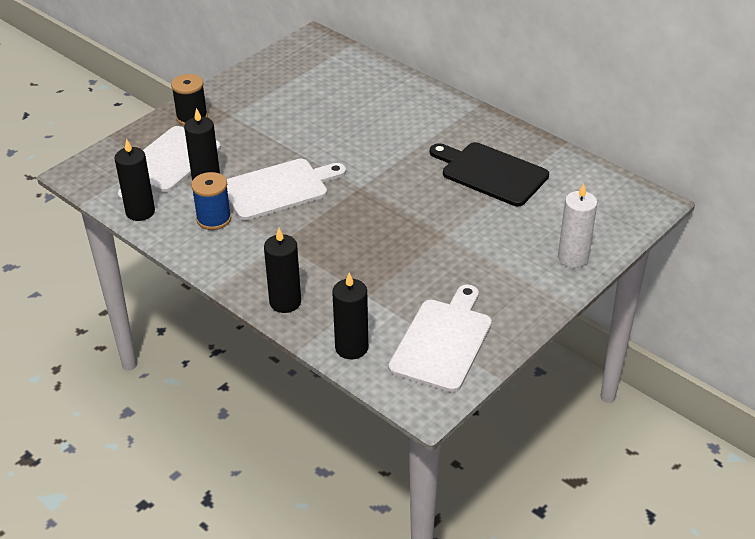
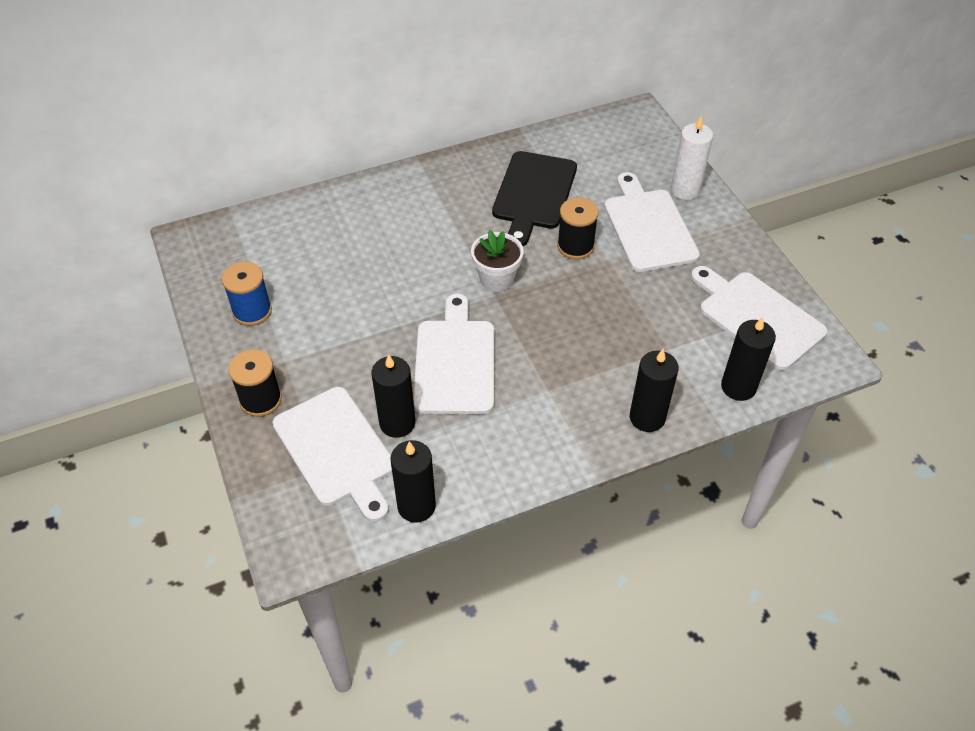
camera: 65 degrees left, 10 degrees up
blue spool [191,172,231,230] -> blue spool moved to [222,262,272,326]
black cutting board [430,142,549,206] -> black cutting board turned 45 degrees counterclockwise [492,151,577,246]
none -> white flower pot [471,230,524,292]
none -> black spool [557,197,599,260]
none -> white cutting board [604,172,700,272]

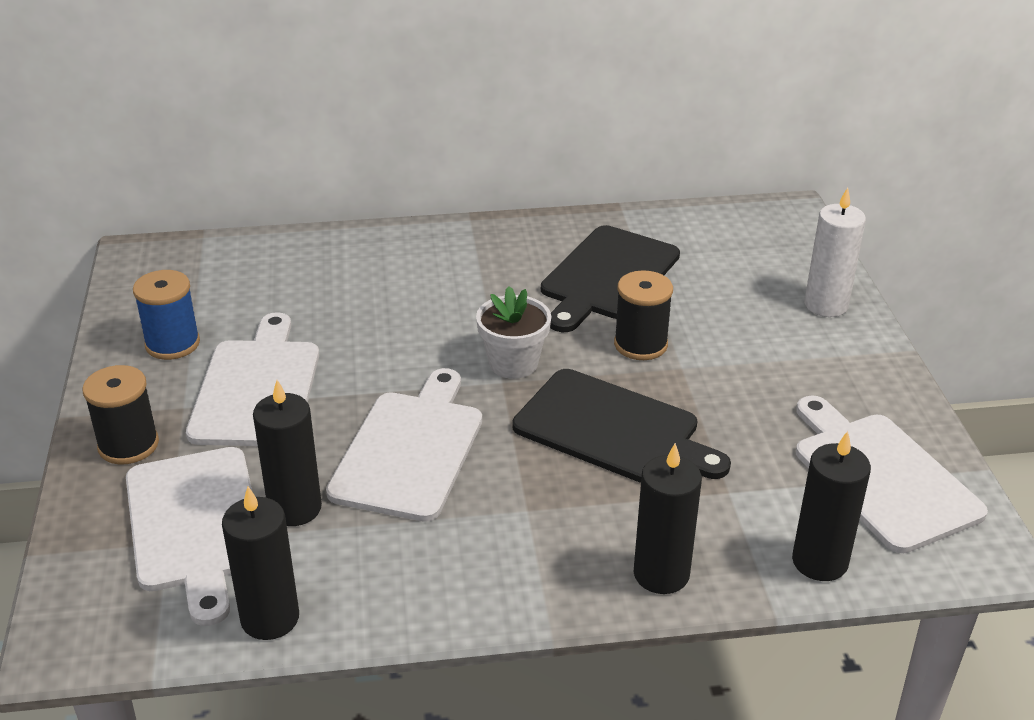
camera: 15 degrees right, 15 degrees down
white cutting board [604,172,700,272] -> white cutting board moved to [186,312,319,446]
none -> black cutting board [512,369,731,483]

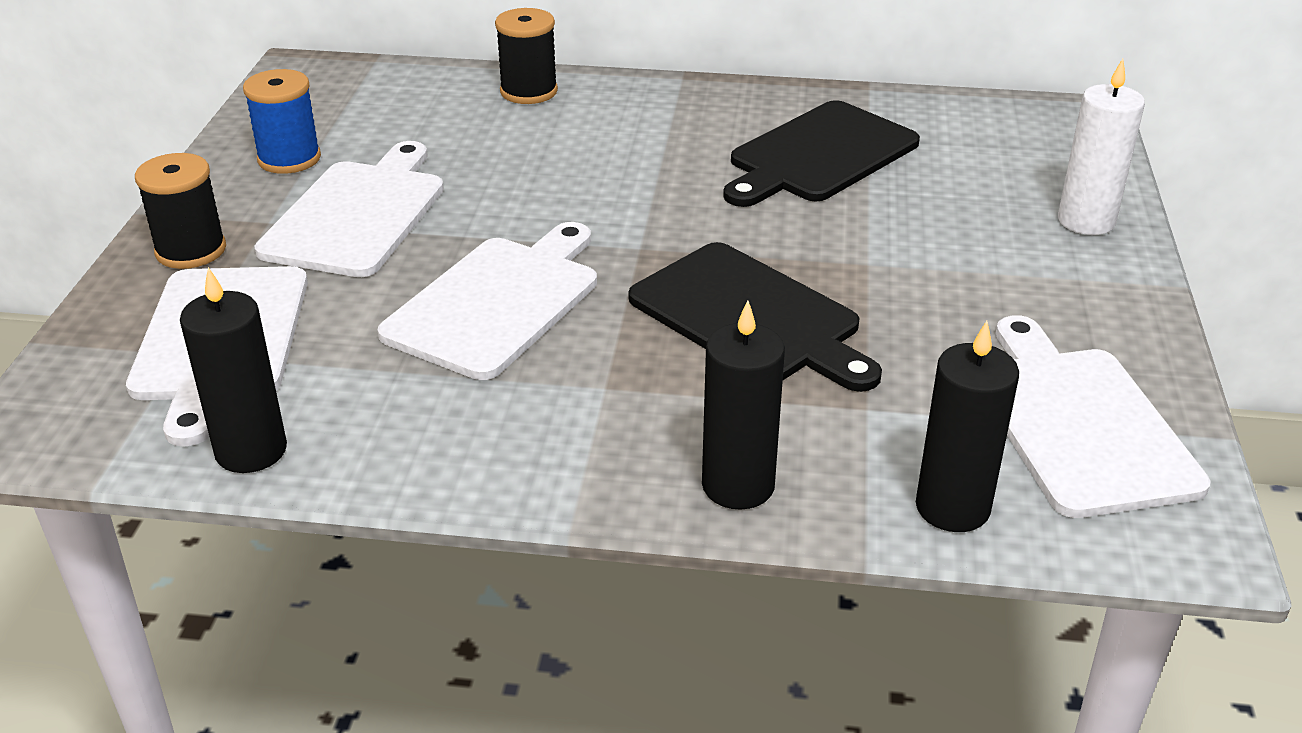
camera: 15 degrees right, 0 degrees up
black candle [253,380,322,526] -> none
white flower pot [476,286,551,379] -> none
black spool [614,270,673,360] -> black spool moved to [495,8,558,104]

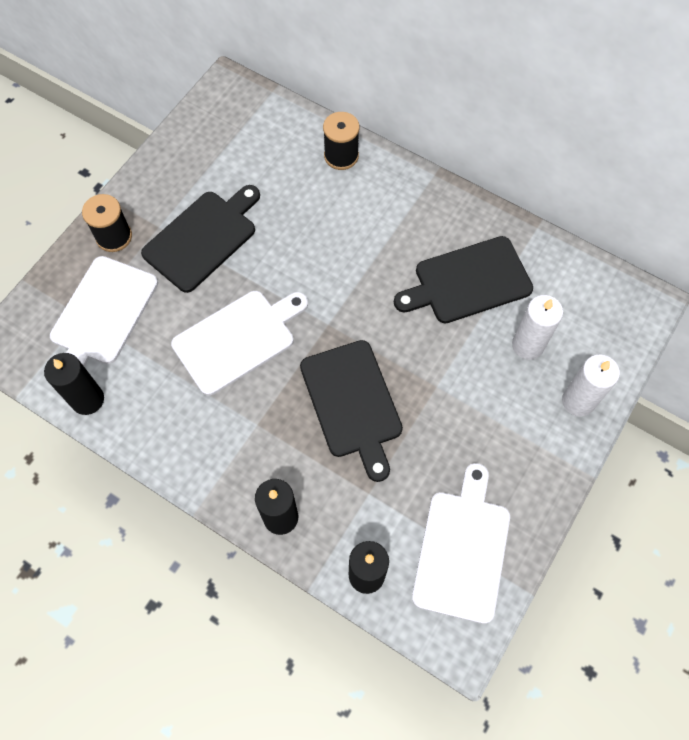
camera: 25 degrees right, 30 degrees up
blue spool [243,69,321,174] -> none
white cutting board [255,141,444,277] -> black cutting board [141,185,260,293]
none -> white candle [512,295,563,360]

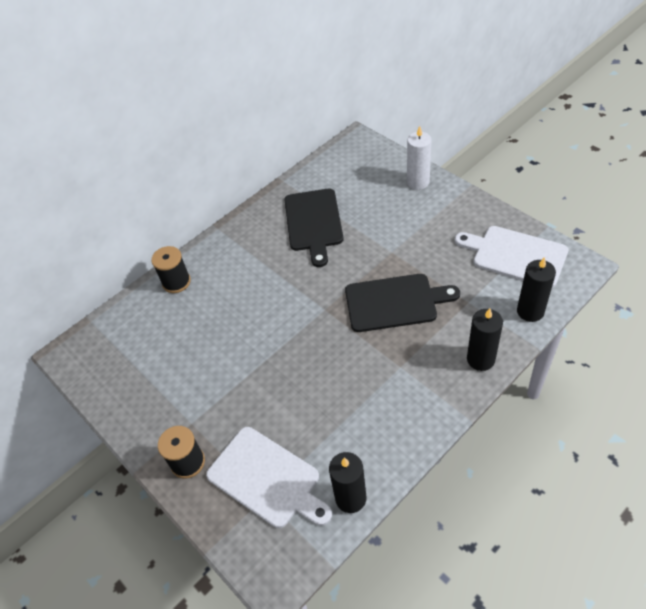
camera: 70 degrees left, 15 degrees down
black cutting board [141,185,260,293] -> none
white cutting board [171,291,308,396] -> none
white candle [512,295,563,360] -> none

